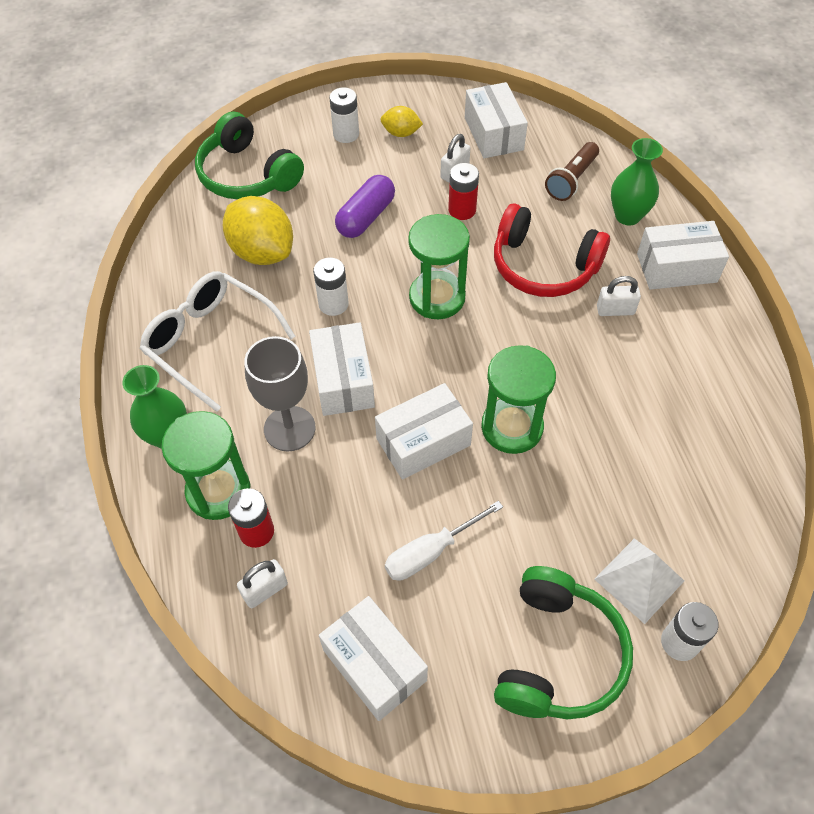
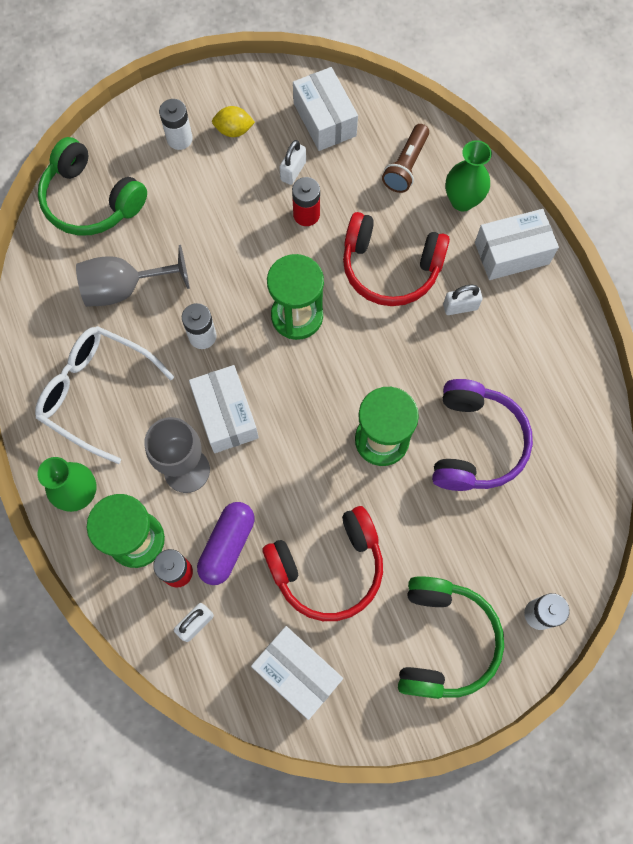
camera: 10 degrees left, 15 degrees up
yellow lemon [223,196,293,265] -> grey goblet [76,245,190,307]
purple capsule [335,175,395,238] -> purple capsule moved to [197,502,255,585]
white box [375,383,473,480] -> none
white screwdriver [385,501,503,581] -> red headphones [263,506,383,621]
white pyramid [594,538,684,624] -> none
none -> purple headphones [432,379,533,491]

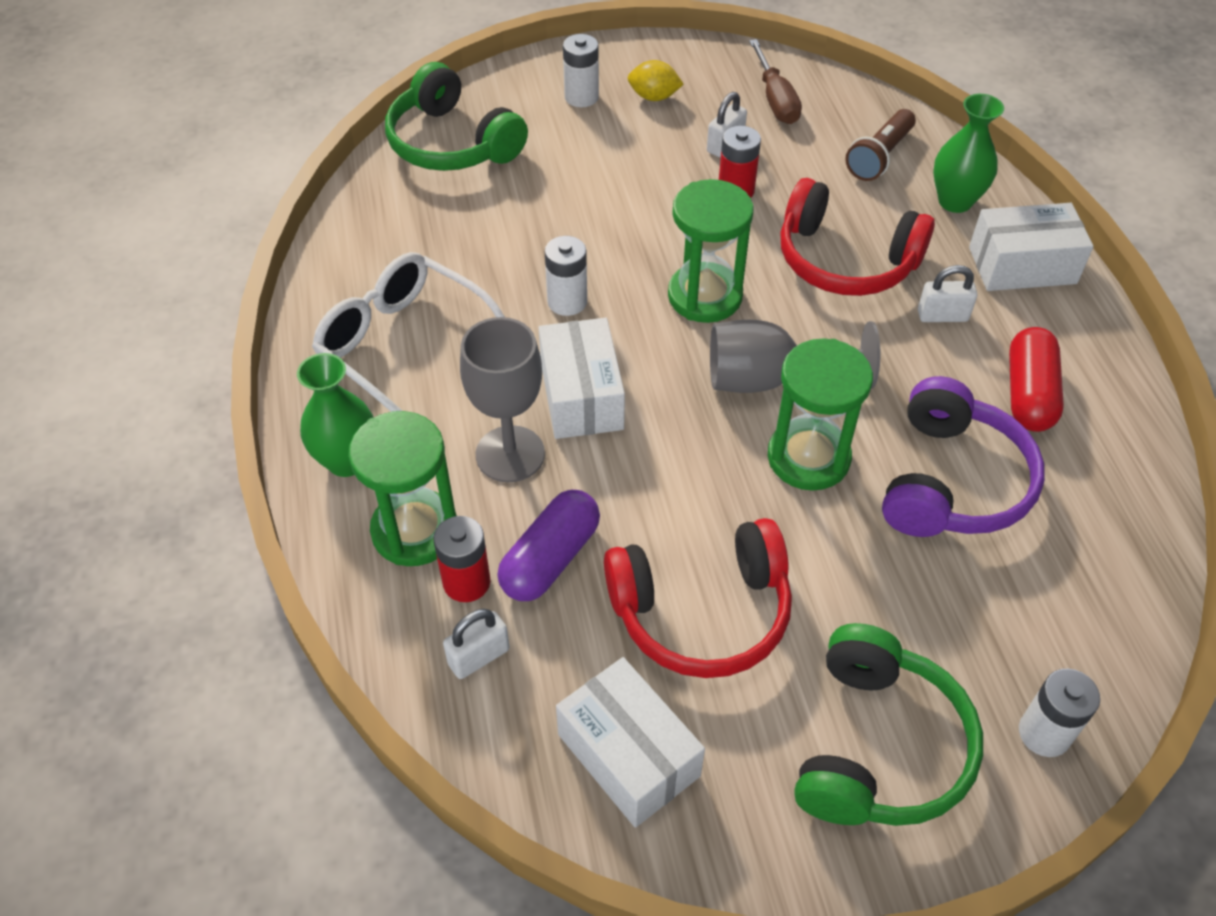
camera: 10 degrees right, 20 degrees down
grey goblet [76,245,190,307] -> grey goblet moved to [710,320,880,393]
white box [293,67,358,151] -> brown screwdriver [749,39,802,124]
none -> red capsule [1009,327,1064,432]

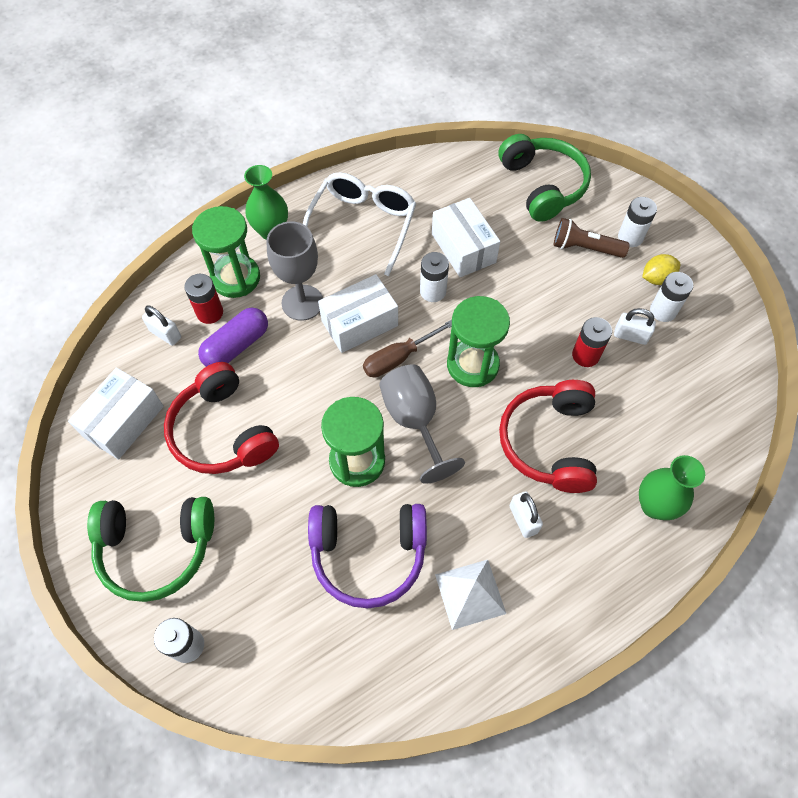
camera: 70 degrees right, 10 degrees up
green headphones [385,62,528,171] -> green headphones turned 135 degrees clockwise [499,134,591,222]
purple capsule [497,490,600,601] -> purple capsule turned 60 degrees counterclockwise [198,308,268,367]
yellow lemon [627,60,684,101] -> yellow lemon turned 75 degrees clockwise [642,254,680,285]
brown screwdriver [749,39,802,124] -> brown screwdriver moved to [363,320,452,378]
brown flashlight [845,109,916,181] -> brown flashlight moved to [554,218,630,258]
white box [969,203,1094,291] -> white box moved to [432,198,500,277]
red capsule [1009,327,1064,432] -> white pyramid [435,560,506,630]
none -> white battery [650,272,693,322]

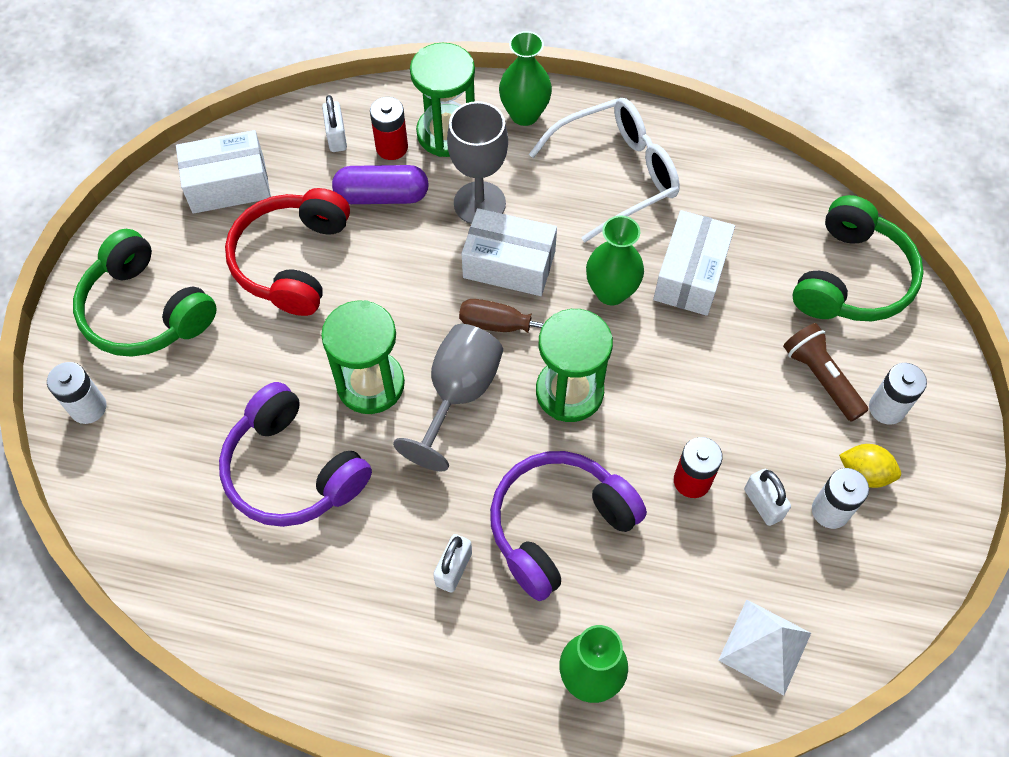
camera: 45 degrees right, 0 degrees up
white battery [420,252,449,302] -> green vase [586,216,644,305]
white pyramid [435,560,506,630] -> white pyramid moved to [718,600,811,695]
red headphones [499,380,597,493] -> purple headphones [490,451,647,601]

